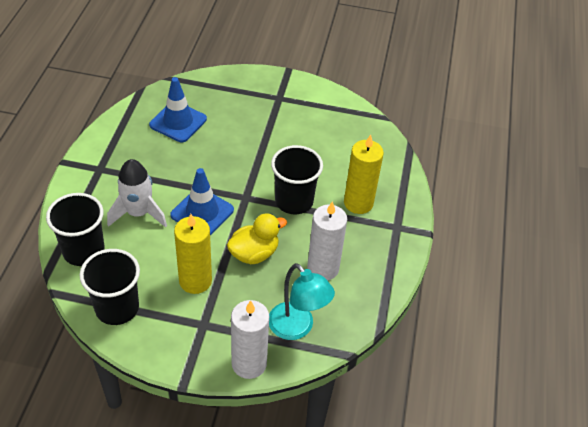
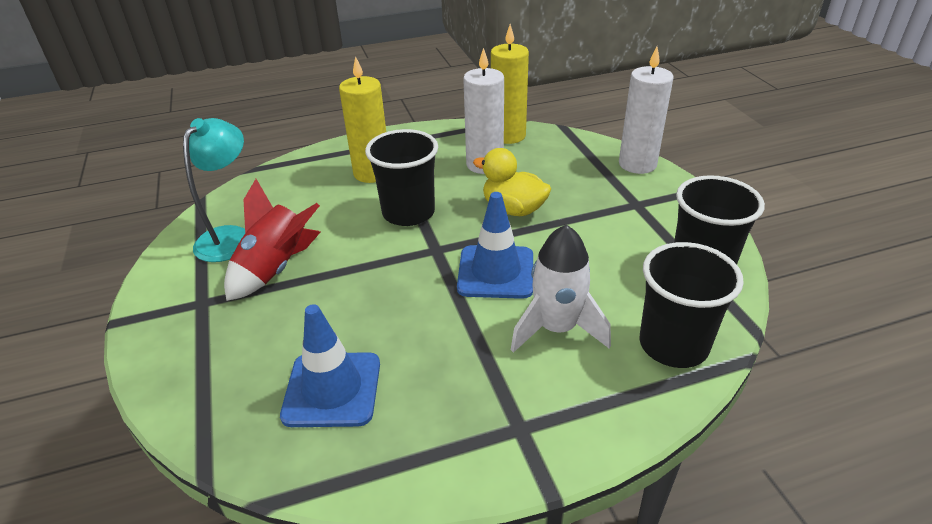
camera: 115 degrees left, 10 degrees down
yellow candle [174,214,212,294] -> yellow candle moved to [491,24,529,144]
turquoise lamp [269,263,335,340] -> turquoise lamp moved to [183,118,245,262]
none -> red rocket [224,179,320,301]

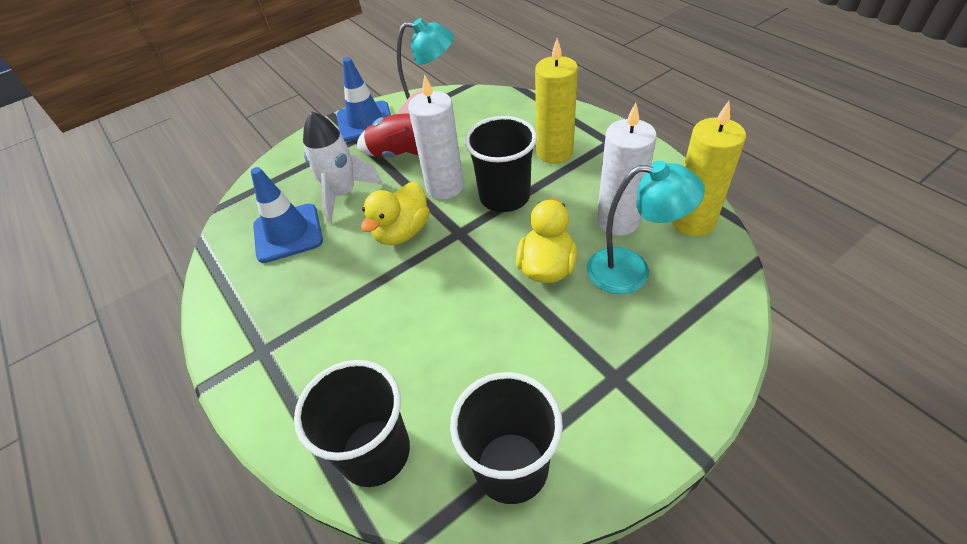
camera: 75 degrees right, 10 degrees up
blue traffic cone [457,192,533,299] -> blue traffic cone moved to [337,57,391,142]
white rocket [511,224,611,353] -> white rocket moved to [303,112,382,223]
white candle [619,47,674,174] -> white candle moved to [408,74,464,200]
none -> yellow duck [361,182,430,245]
none -> turquoise lamp [587,160,705,294]

